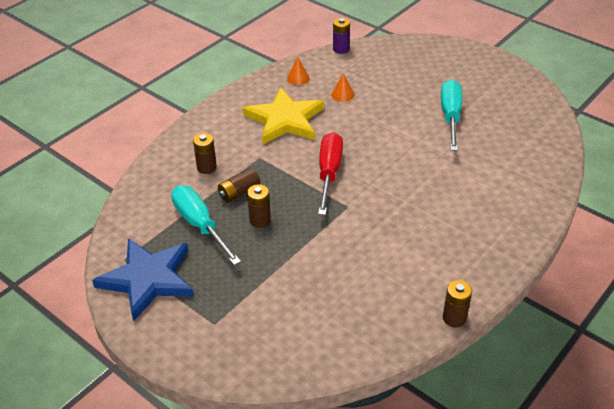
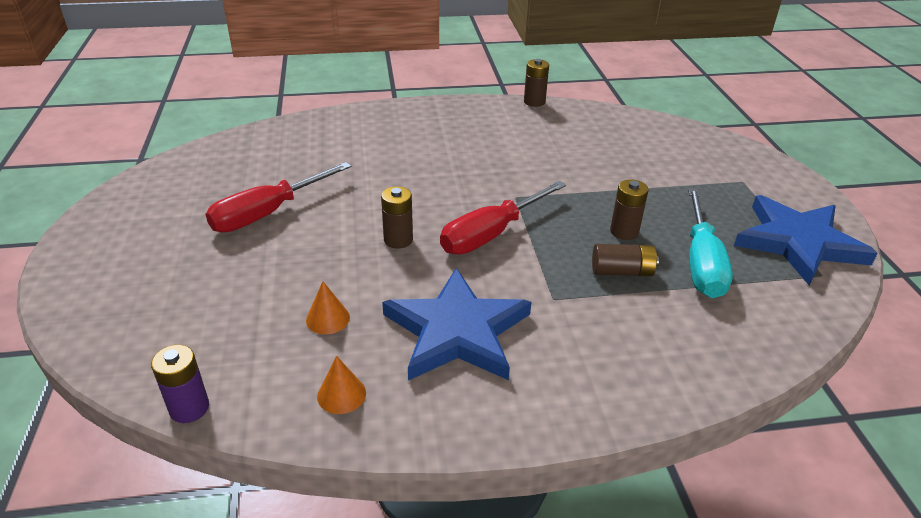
camera: 140 degrees left, 5 degrees down
brown battery [193,133,217,174] -> brown battery moved to [381,186,413,249]
yellow star [243,87,324,144] -> blue star [382,268,531,381]
turquoise screwdriver [441,79,462,151] -> red screwdriver [206,162,351,232]

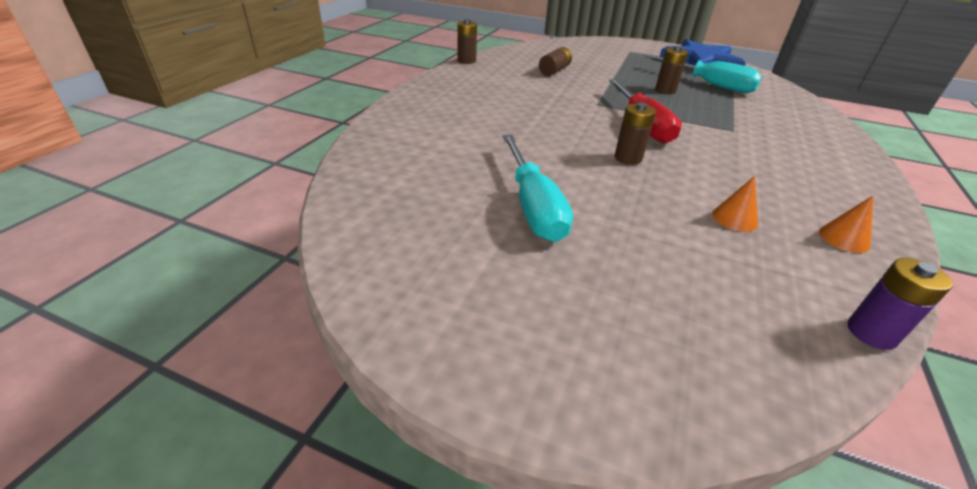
camera: 60 degrees left, 0 degrees up
red screwdriver [206,162,351,232] -> turquoise screwdriver [502,135,573,242]
blue star [382,268,531,381] -> none
brown battery [592,244,659,276] -> brown battery moved to [539,47,572,76]

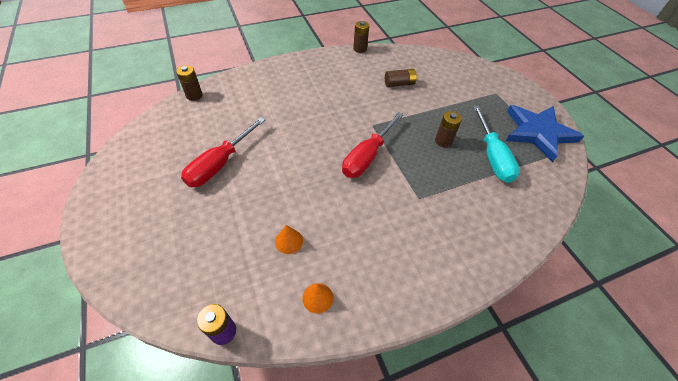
camera: 45 degrees right, 15 degrees up
turquoise screwdriver [502,135,573,242] -> red screwdriver [181,117,265,187]
brown battery [615,103,656,165] -> brown battery moved to [176,65,203,101]

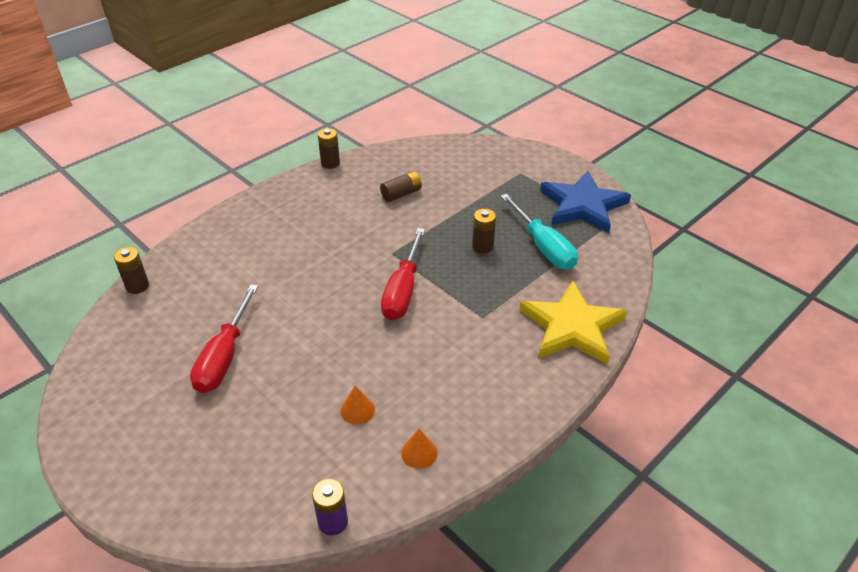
camera: 20 degrees left, 10 degrees down
none -> yellow star [519,281,627,365]

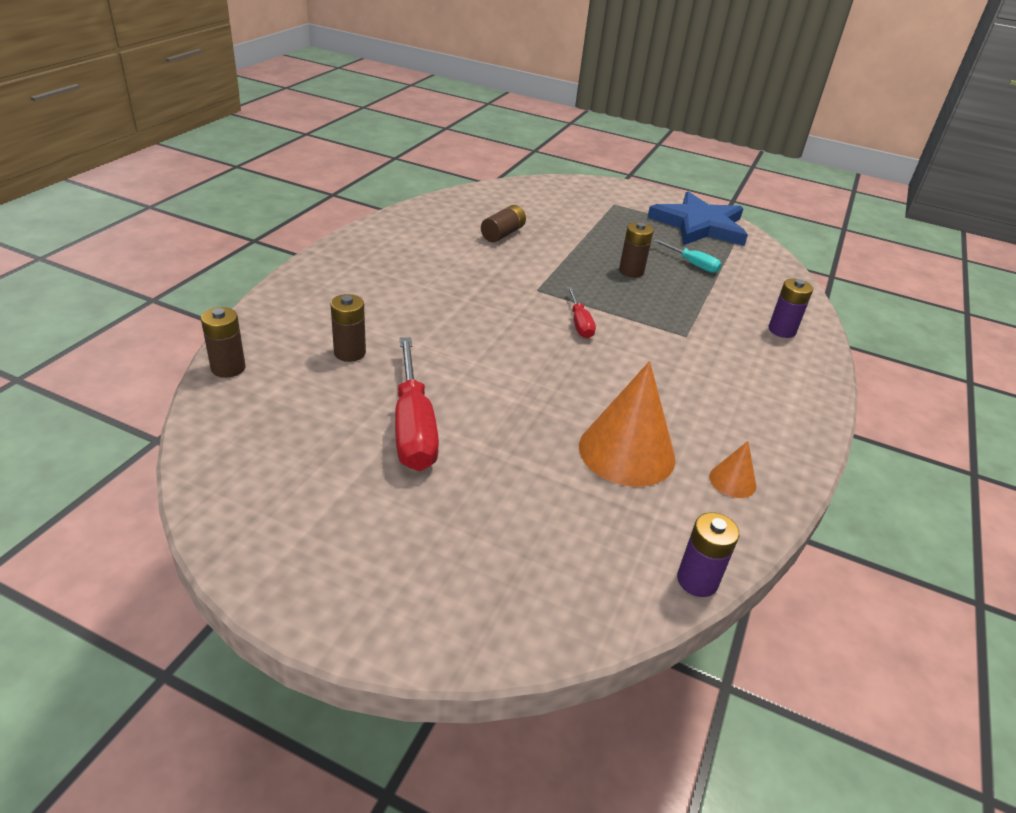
camera: 25 degrees left, 5 degrees down
brown battery [318,128,340,169] -> brown battery moved to [330,294,366,362]
orange cone [341,386,375,425] -> orange cone [579,361,676,487], size x2.13
red screwdriver [381,228,425,320] -> red screwdriver [567,287,596,338], size x0.54
turquoise screwdriver [501,194,578,270] -> turquoise screwdriver [653,239,722,273], size x0.54
yellow star [519,281,627,365] -> purple battery [768,278,813,338]

